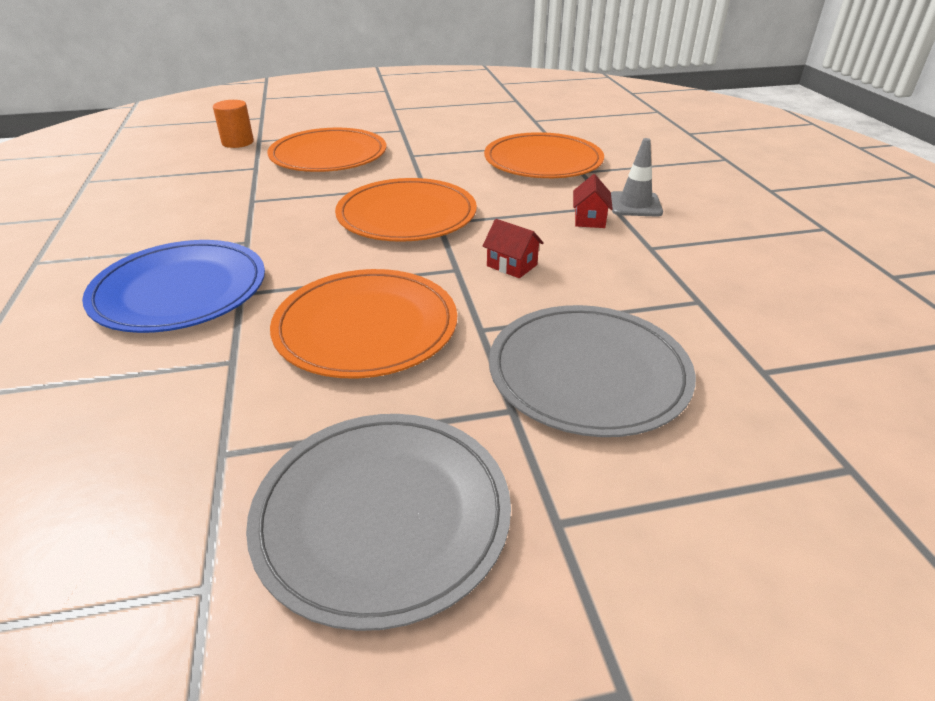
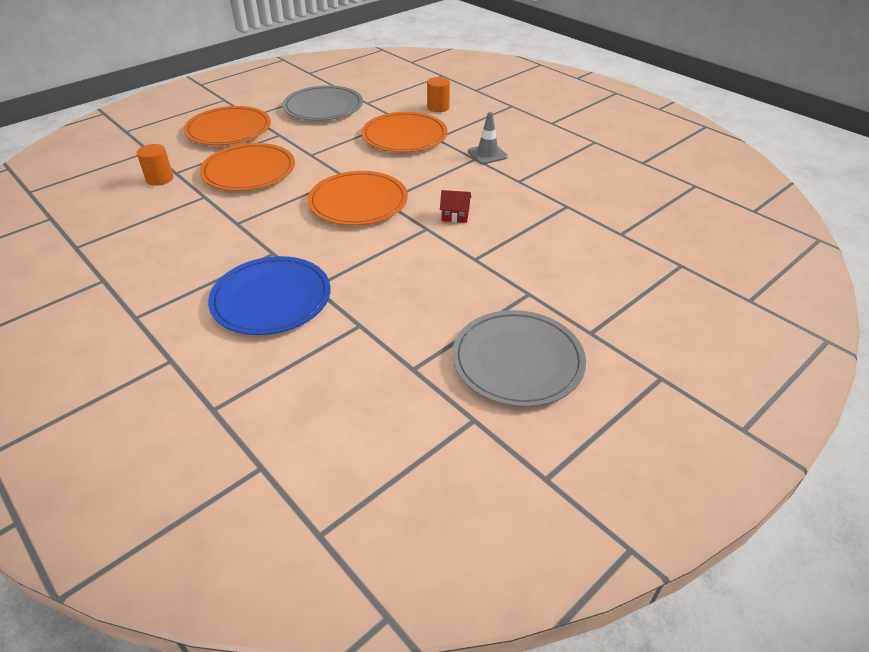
camera: 30 degrees left, 5 degrees up
orange plate [270,269,457,379] -> orange plate moved to [184,106,271,145]
grey plate [489,305,696,437] -> grey plate moved to [282,85,363,121]
red house [573,174,613,228] -> none
none -> orange cylinder [427,77,450,112]

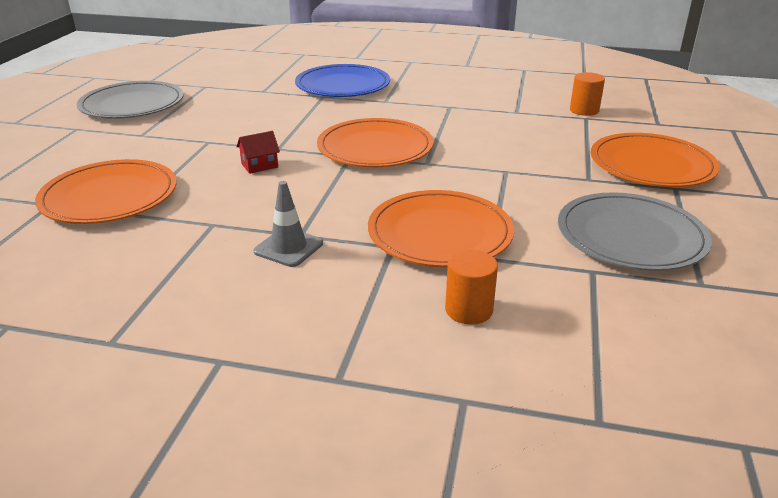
camera: 145 degrees right, 10 degrees down
orange plate [200,143,295,191] -> orange plate moved to [35,159,177,224]

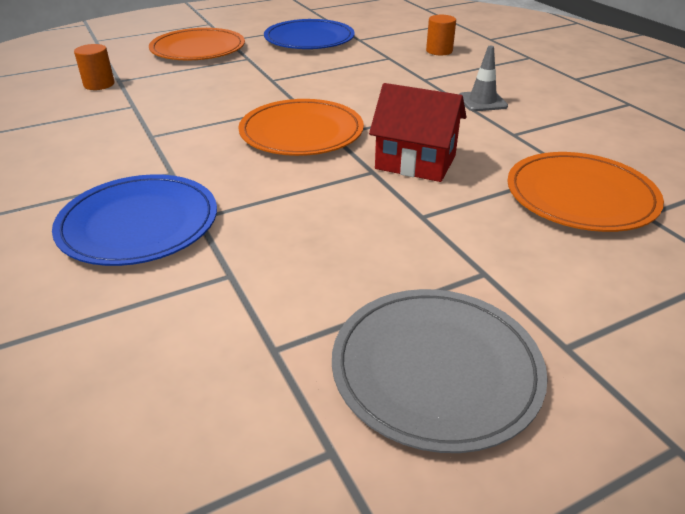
camera: 130 degrees left, 5 degrees up
red house [236,131,280,174] -> red house [369,83,466,182], size x2.02
orange plate [368,190,514,267] -> none
grey plate [558,192,712,271] -> blue plate [264,19,355,49]

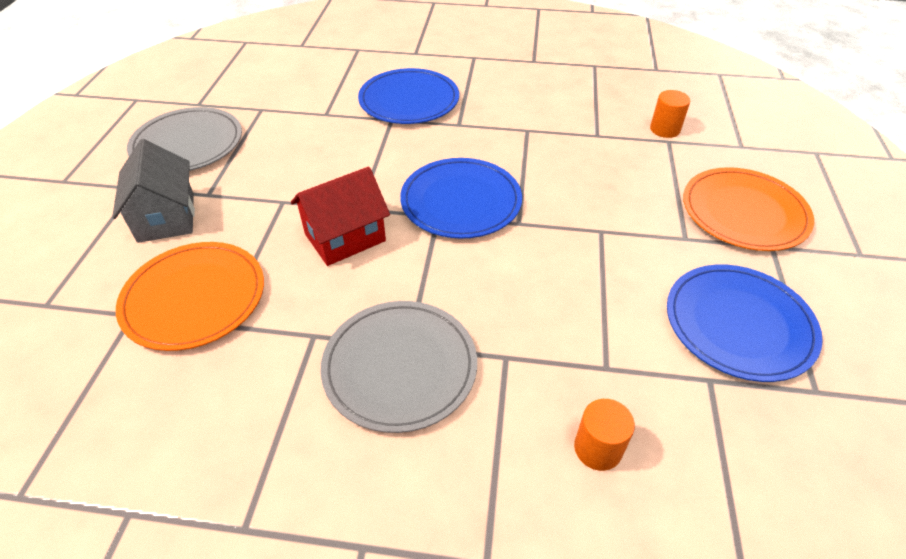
camera: 125 degrees right, 10 degrees up
orange plate [238,99,364,156] -> blue plate [400,158,522,239]
grey traffic cone [459,46,508,111] -> grey plate [321,301,477,433]
none -> grey house [112,139,195,243]

